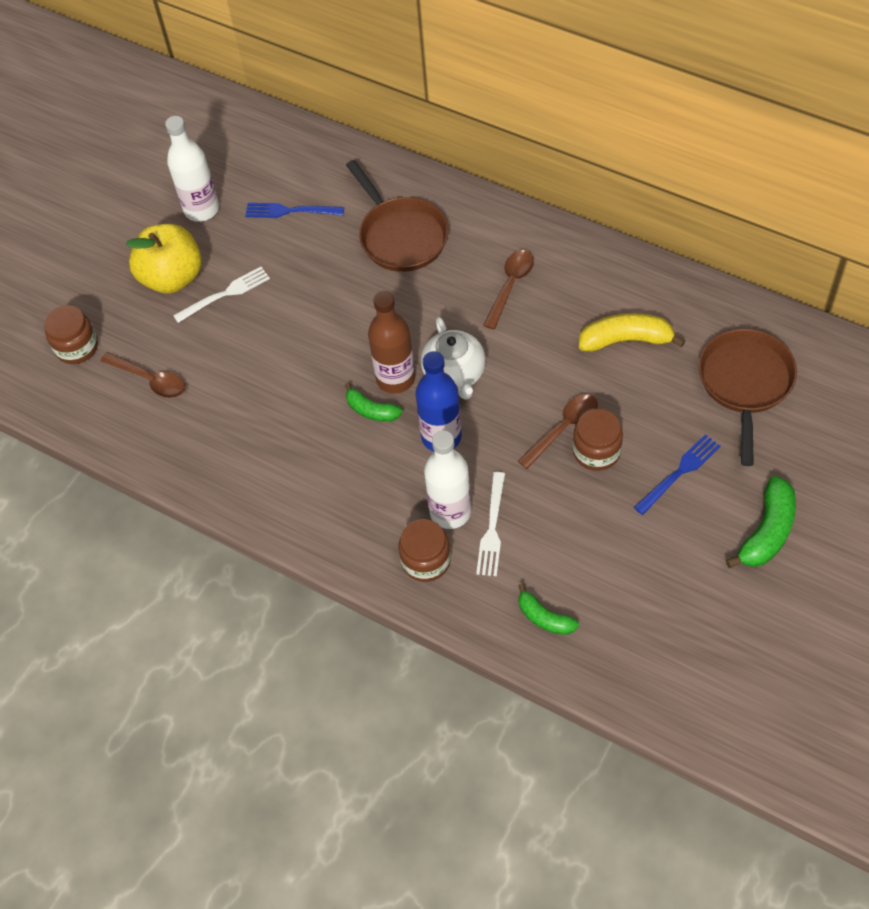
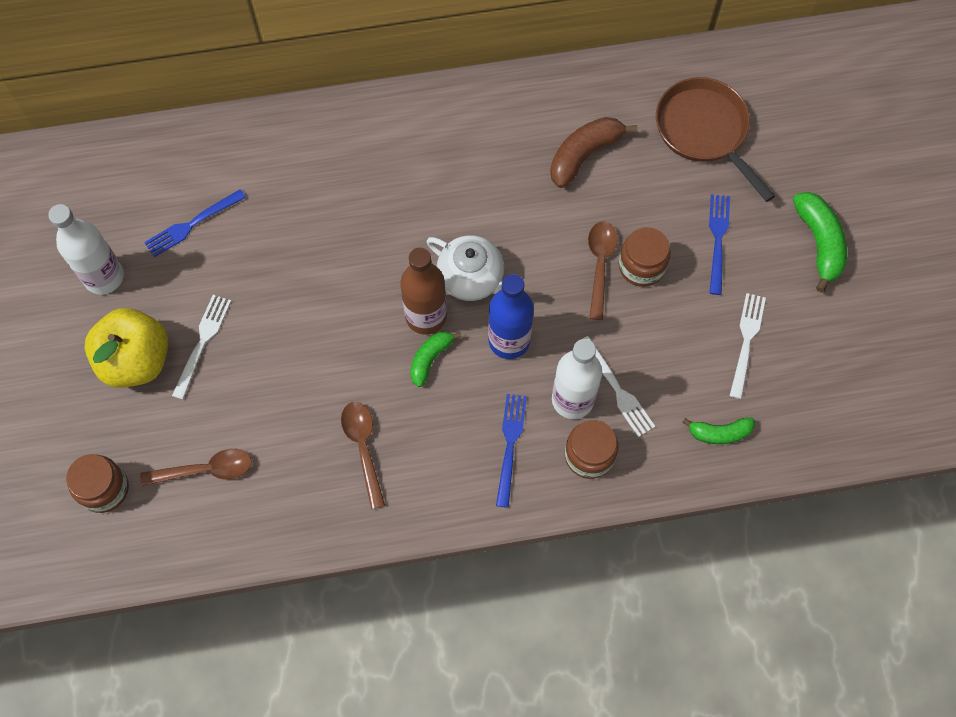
camera: 45 degrees left, 10 degrees up
green banana [345,382,402,422] -> green banana turned 135 degrees clockwise [410,331,462,387]
brown pan [346,160,448,272] -> none
brown spoon [483,250,534,330] -> brown spoon moved to [341,402,385,509]
yellow banana [579,313,685,352] -> brown banana [550,117,637,188]
none -> blue fork [496,394,527,508]
none -> white fork [730,293,766,399]

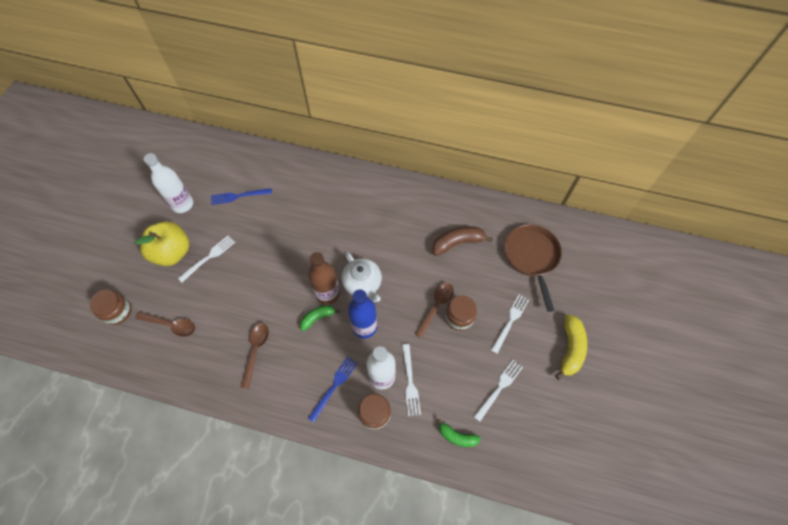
camera: 25 degrees right, 5 degrees down
blue fork [709,194,730,295] -> white fork [491,294,529,354]
green banana [793,192,847,293] -> yellow banana [555,314,587,380]

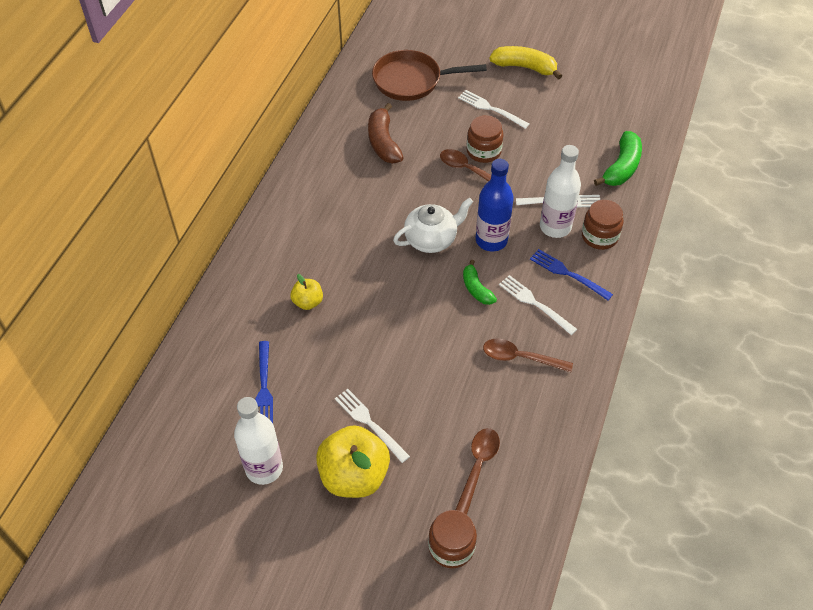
camera: 85 degrees left, 10 degrees down
brown bottle [308,252,340,305] -> none
green banana [437,418,480,447] -> green banana [594,131,642,186], size x1.59
white fork [474,360,523,422] -> white fork moved to [499,275,577,335]
none -> yellow apple [290,274,323,310]

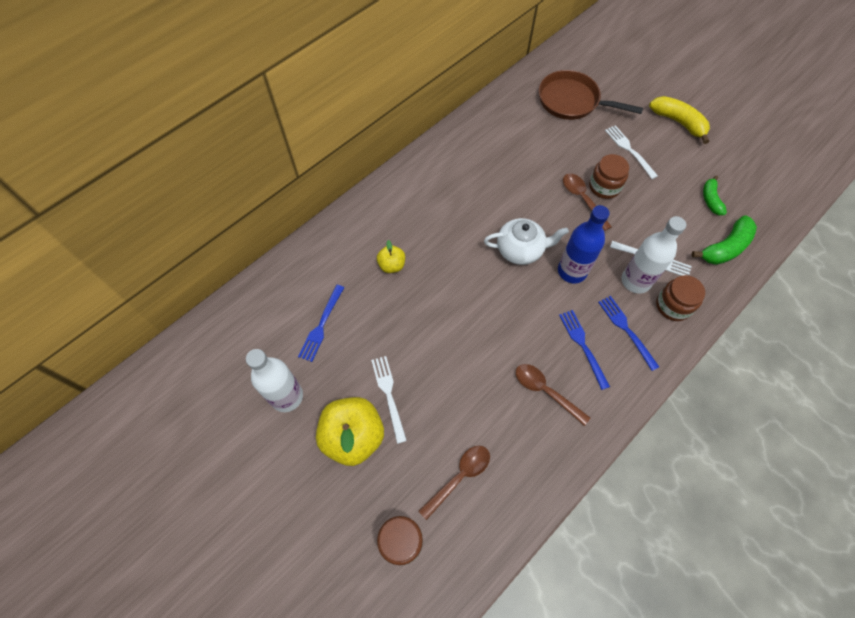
camera: 25 degrees right, 10 degrees up
brown banana [368,103,404,163] -> none
green banana [463,260,497,305] -> green banana moved to [703,175,727,215]
white fork [499,275,577,335] -> blue fork [559,310,610,390]

